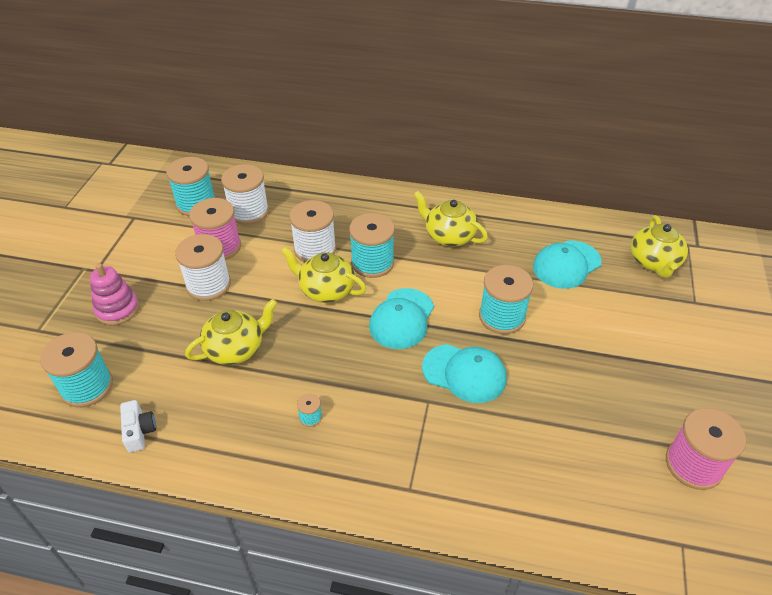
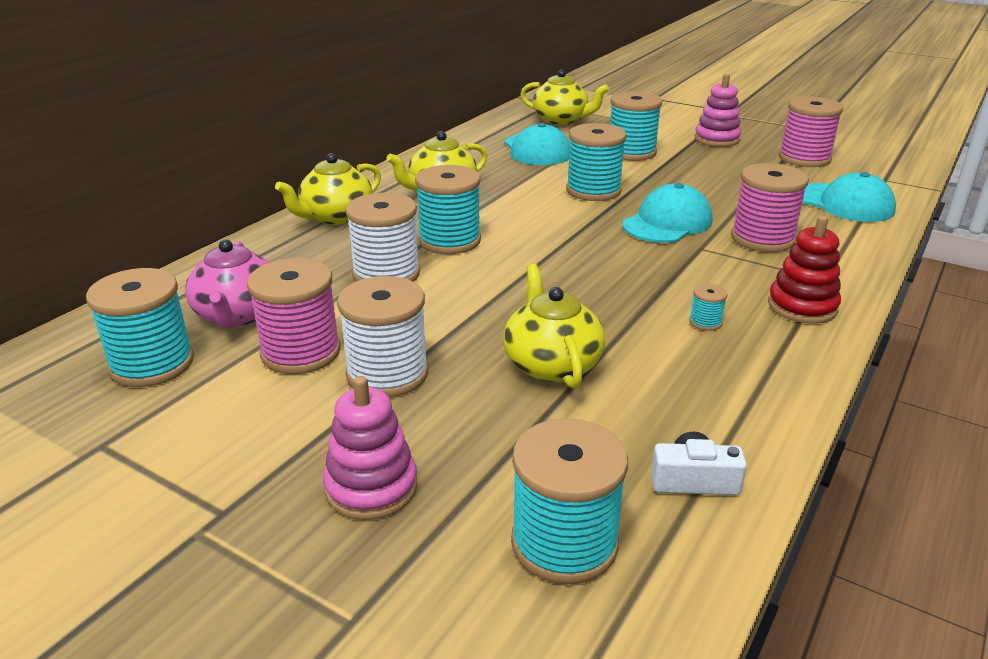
camera: 70 degrees left, 15 degrees down
white spool [221,164,269,225] -> pink teapot [185,239,270,328]
yellow teapot [281,247,366,303] -> yellow teapot moved to [275,153,381,225]
turquoise cap [369,288,434,349] -> turquoise cap moved to [802,172,896,222]
none -> turquoise spool [610,91,662,161]
none -> pink stacking toy [695,74,741,147]
none -> pink spool [731,163,809,252]
none -> red stacking toy [768,216,841,324]

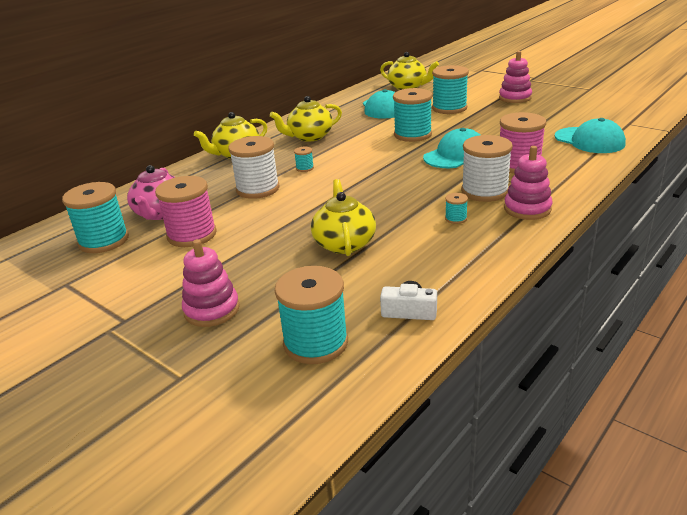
camera: 10 degrees right, 0 degrees up
white spool [337,276,428,397] -> white spool moved to [461,135,513,202]
turquoise spool [415,165,481,254] -> turquoise spool [294,147,314,172], size x0.44
red stacking toy [768,216,841,324] -> pink stacking toy [504,146,553,220]
pink spool [779,96,843,167] -> none

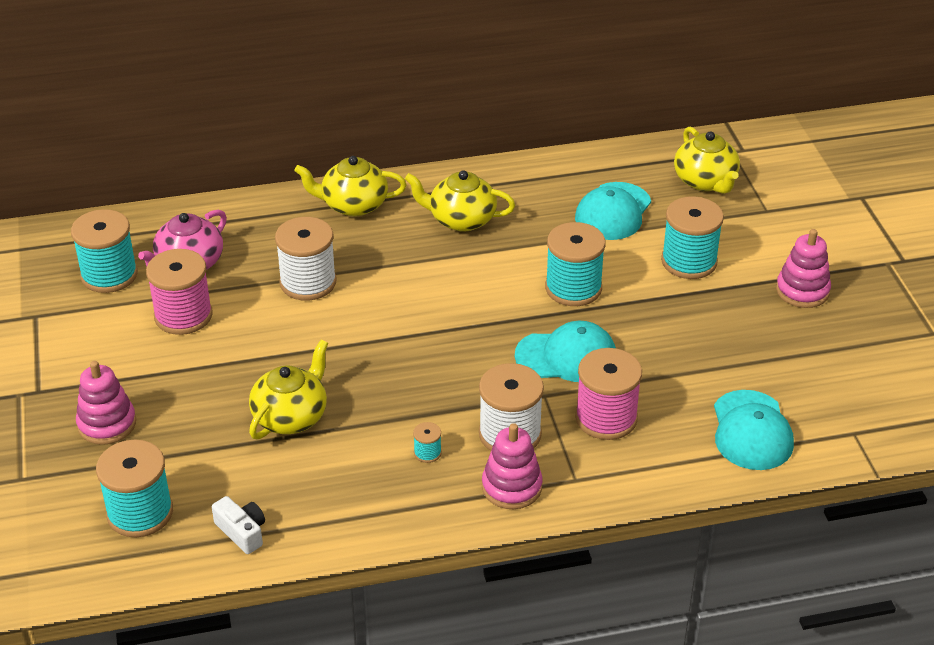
camera: 35 degrees right, 10 degrees up
turquoise spool [294,147,314,172] -> none

